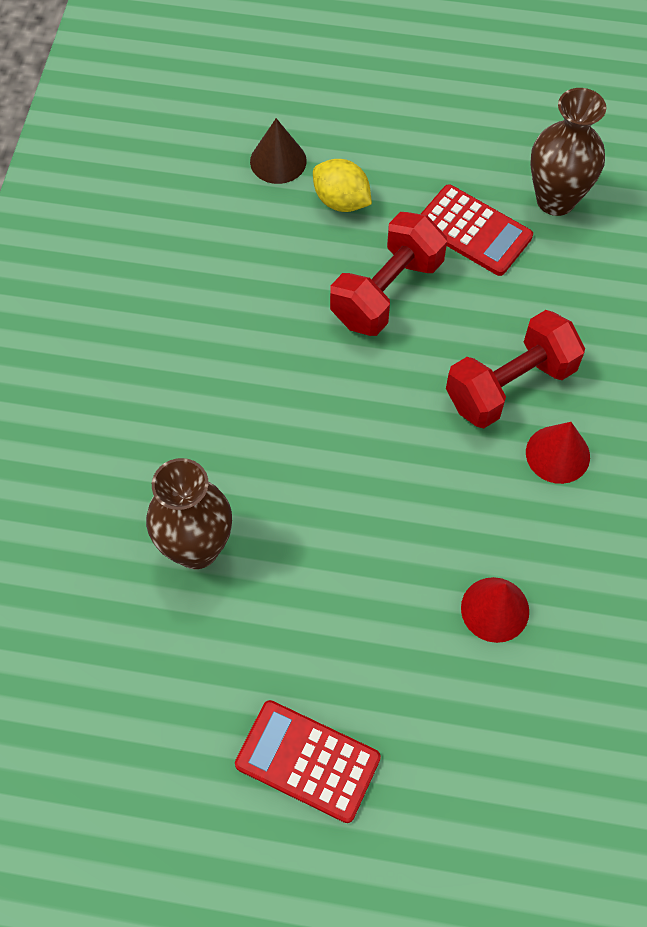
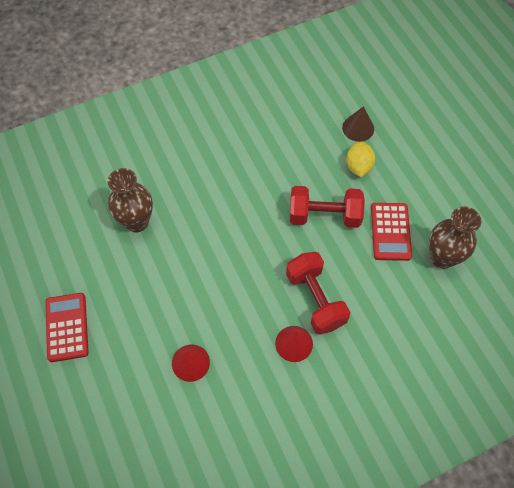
camera: 55 degrees right, 0 degrees up
red dumbbell [446,310,585,428] -> red dumbbell turned 45 degrees clockwise [286,252,350,335]

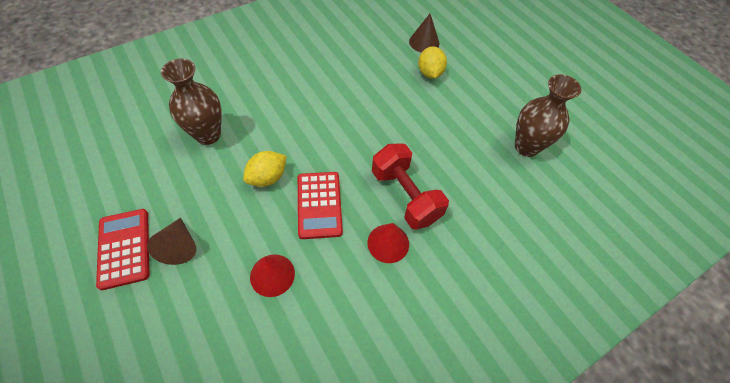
camera: 10 degrees left, 5 degrees down
red dumbbell [290,186,365,228] -> none
red calculator [371,203,412,261] -> red calculator moved to [298,172,343,239]
none -> brown cone [147,218,196,265]
none -> yellow lemon [243,151,287,187]

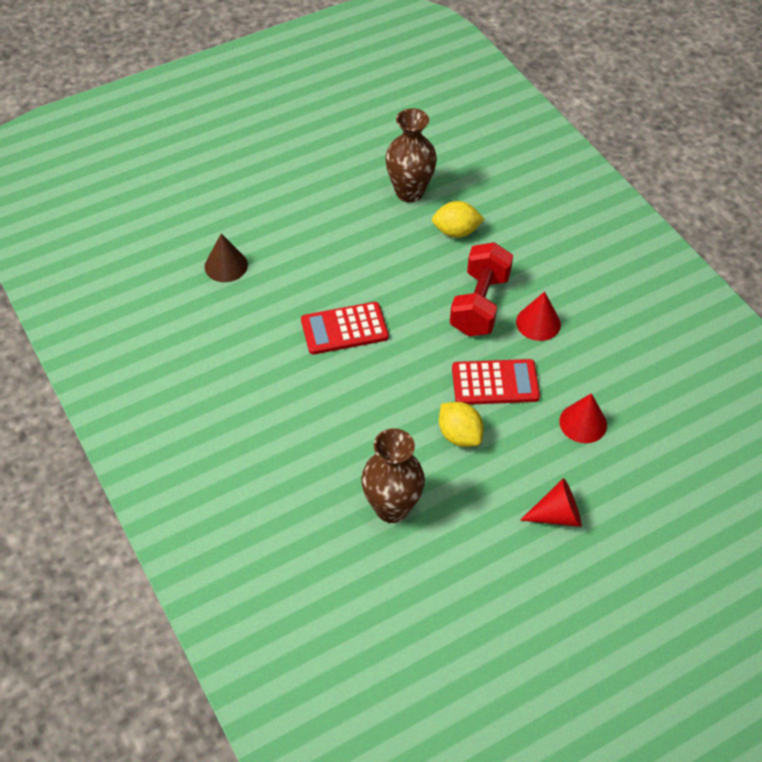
camera: 85 degrees left, 5 degrees down
red calculator [96,209,150,290] -> red calculator moved to [301,302,389,355]
brown cone [147,218,196,265] -> red cone [520,478,582,527]
red dumbbell [372,143,449,230] -> red dumbbell turned 45 degrees counterclockwise [450,242,513,336]
yellow lemon [418,46,447,79] -> yellow lemon moved to [432,201,484,238]

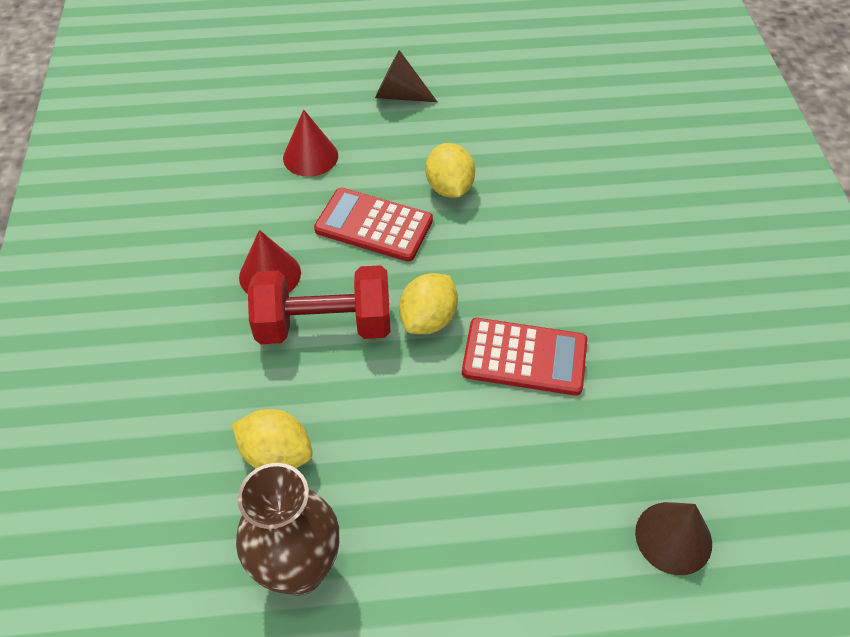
camera: 155 degrees left, 0 degrees up
brown vase [361,428,425,523] -> none
red dumbbell [450,242,513,336] -> red dumbbell turned 45 degrees clockwise [248,265,390,344]
red cone [520,478,582,527] -> brown cone [375,50,437,102]
none -> yellow lemon [399,273,458,334]

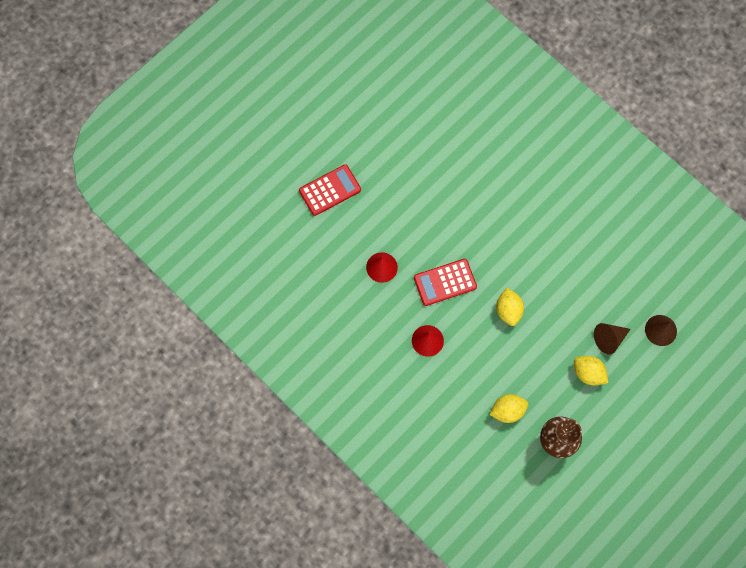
camera: 40 degrees left, 20 degrees up
red dumbbell [248,265,390,344] -> none
brown cone [375,50,437,102] -> brown cone moved to [594,323,631,355]
yellow lemon [426,143,475,198] -> yellow lemon moved to [574,356,608,385]
red calculator [462,318,587,396] -> red calculator moved to [299,164,361,216]

